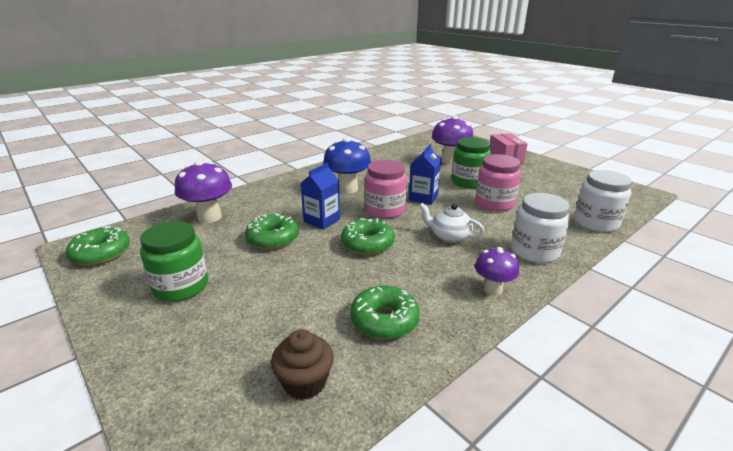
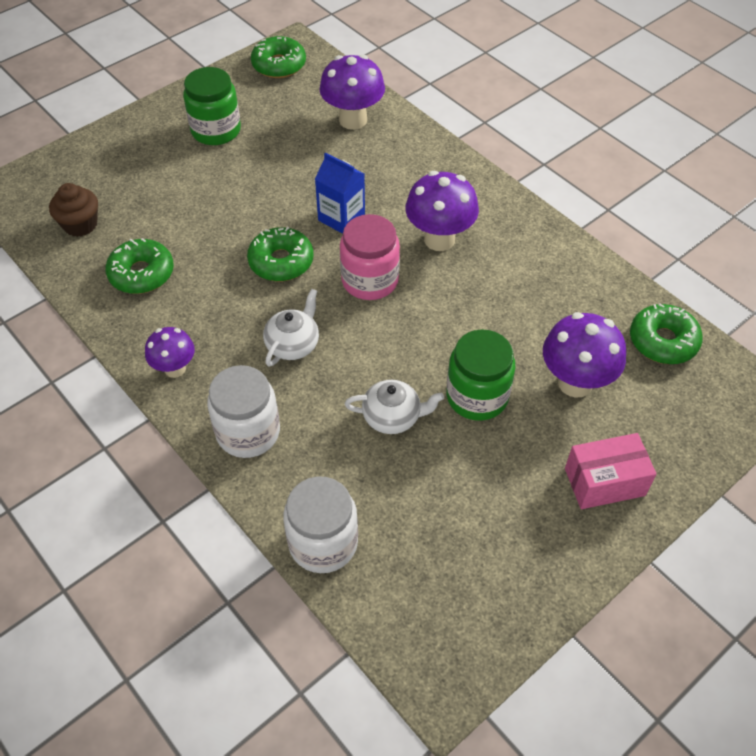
camera: 90 degrees right, 25 degrees up
green donut [245,213,299,250] -> green donut moved to [630,303,703,364]
blue mushroom [323,137,371,194] -> purple mushroom [405,171,479,251]
blue carton [409,144,441,205] -> none
pink jar [475,154,521,211] -> white teapot [345,380,444,434]

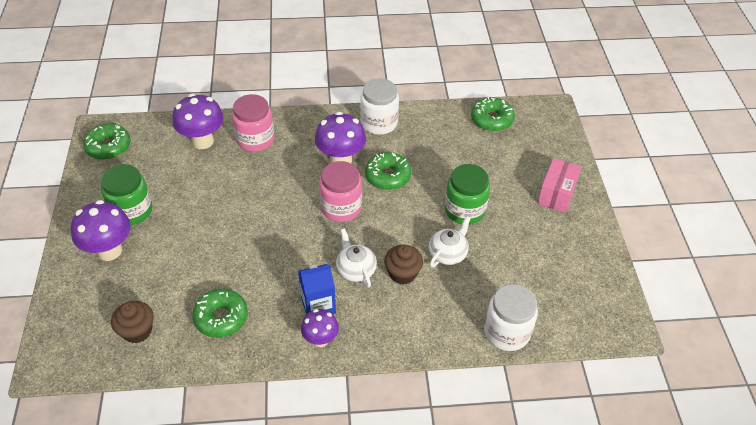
camera: 55 degrees left, 5 degrees down
white jar [207,365,280,458] -> white jar moved to [360,78,399,135]
green donut [247,227,313,282] -> green donut moved to [365,152,412,190]
blue carton [315,153,365,234] -> blue carton moved to [298,264,336,315]
purple mushroom [543,312,626,398] -> purple mushroom moved to [71,200,131,261]
none -> pink jar [232,94,274,152]
none -> brown cupcake [384,244,423,285]

